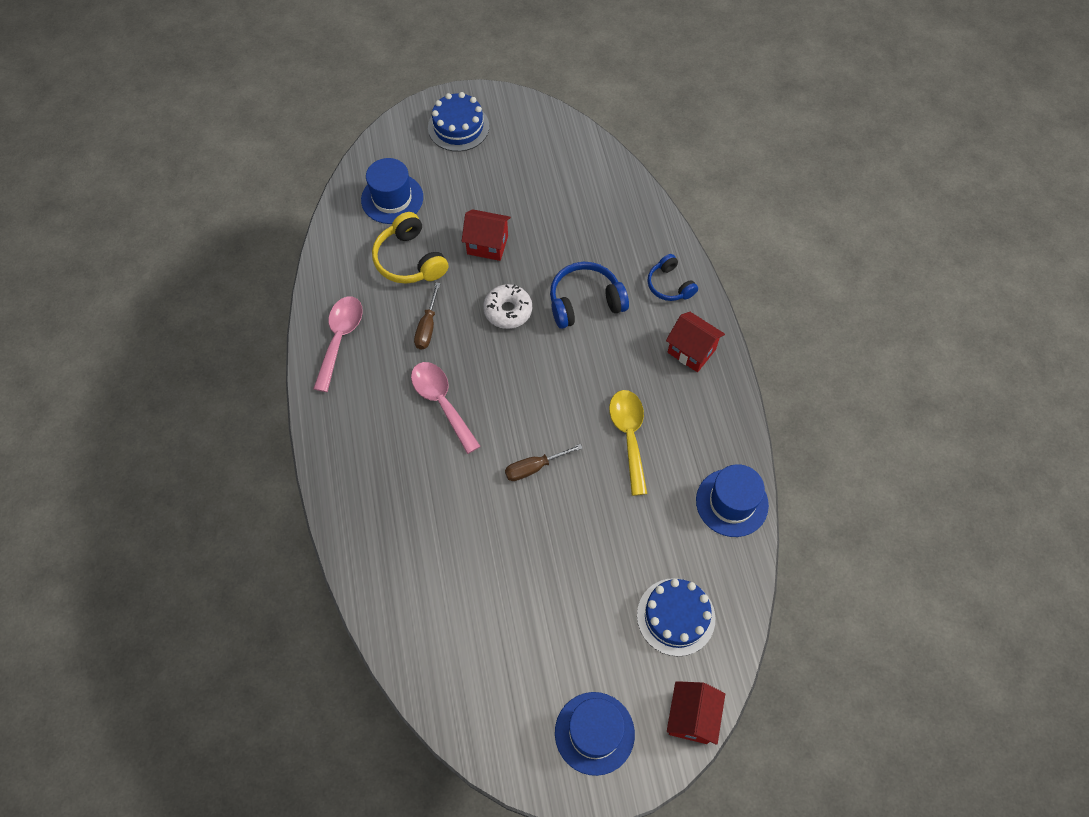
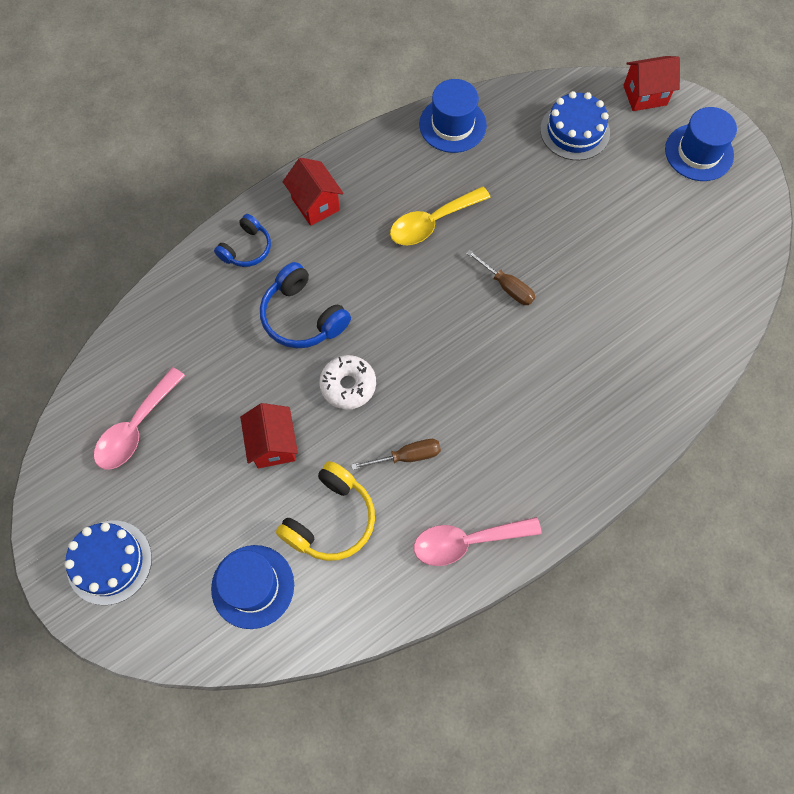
camera: 115 degrees left, 5 degrees up
pink spoon [411,362,481,454] -> pink spoon moved to [94,367,185,470]
red house [666,312,725,372] -> red house turned 45 degrees counterclockwise [283,158,344,226]

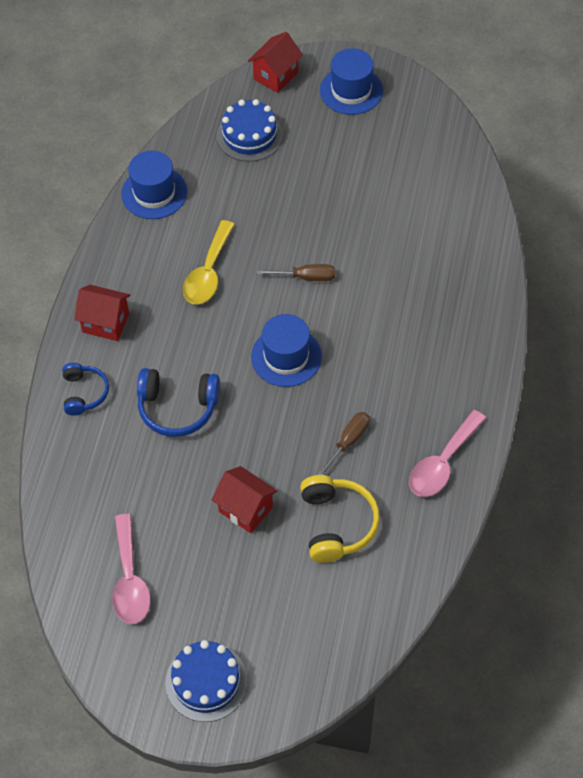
camera: 40 degrees left, 10 degrees down
blue hat [211,545,294,629] -> blue hat moved to [251,314,322,387]
white donut [319,355,376,410] -> none

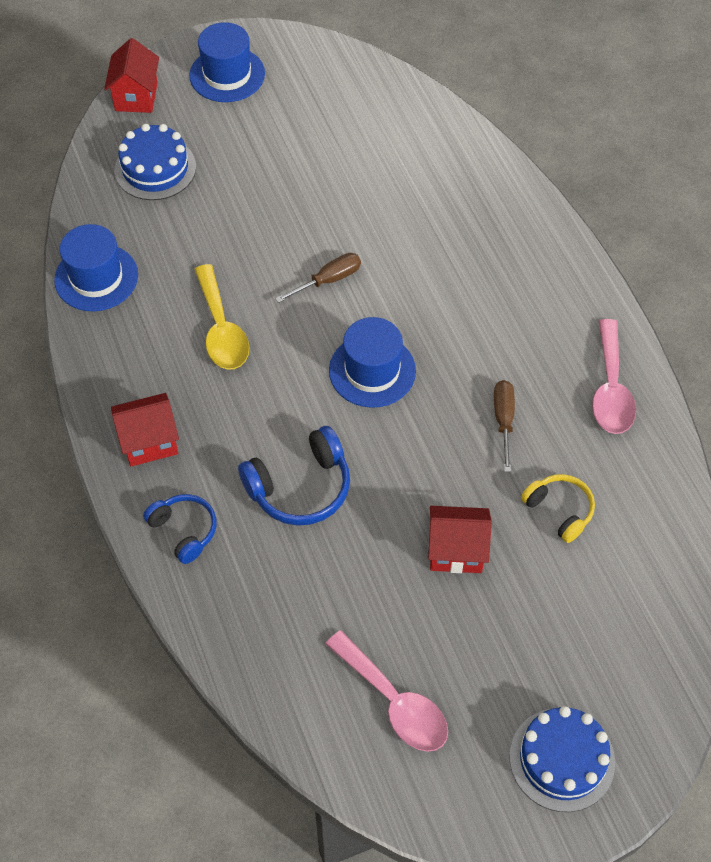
camera: 35 degrees left, 0 degrees up
yellow headphones [300,475,380,563] -> yellow headphones [521,474,595,543], size x0.65

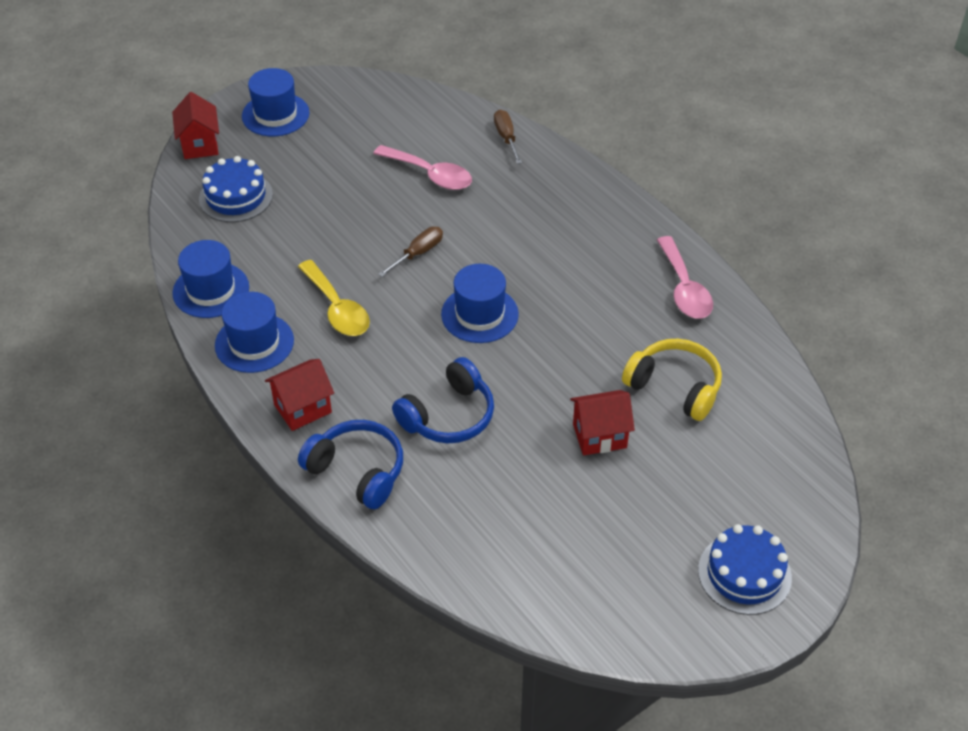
camera: 15 degrees left, 10 degrees down
blue headphones [143,494,216,564] -> blue headphones [298,420,403,509], size x1.55
pink spoon [326,631,448,752] -> pink spoon moved to [373,145,472,190]
brown screwdriver [494,380,515,472] -> brown screwdriver moved to [494,110,522,164]
yellow headphones [521,474,595,543] -> yellow headphones [622,339,722,421], size x1.55
none -> blue hat [215,292,294,373]

